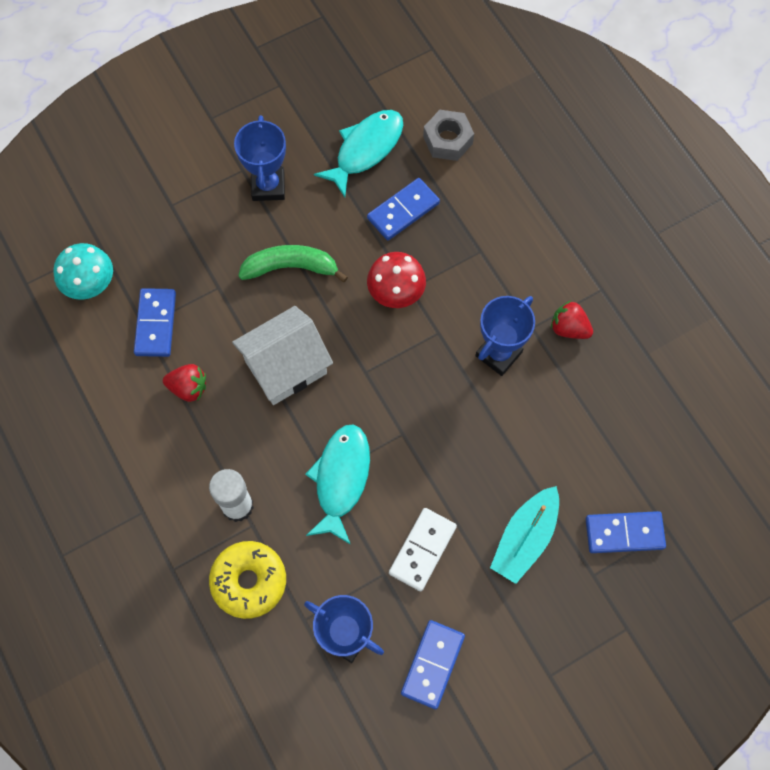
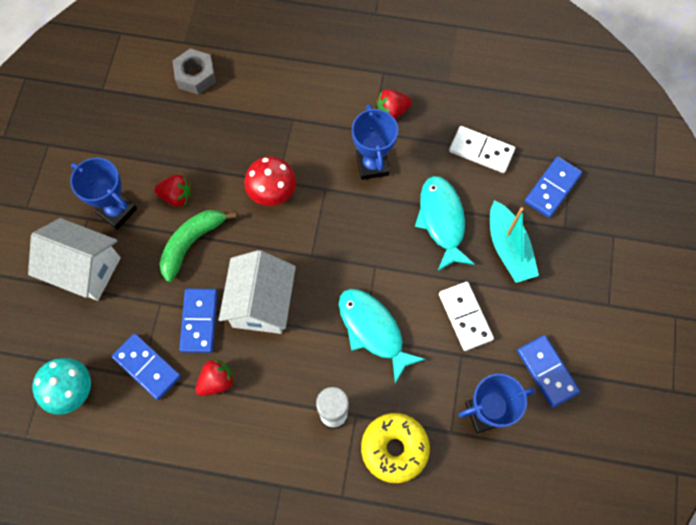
camera: 50 degrees left, 0 degrees up
turquoise fish [314,110,403,197] -> turquoise fish moved to [415,176,475,271]
blue domino [367,178,440,240] -> blue domino moved to [179,288,218,353]
none -> white house [28,218,121,301]
none -> red strawberry [154,175,191,207]
none -> white domino [449,126,515,173]

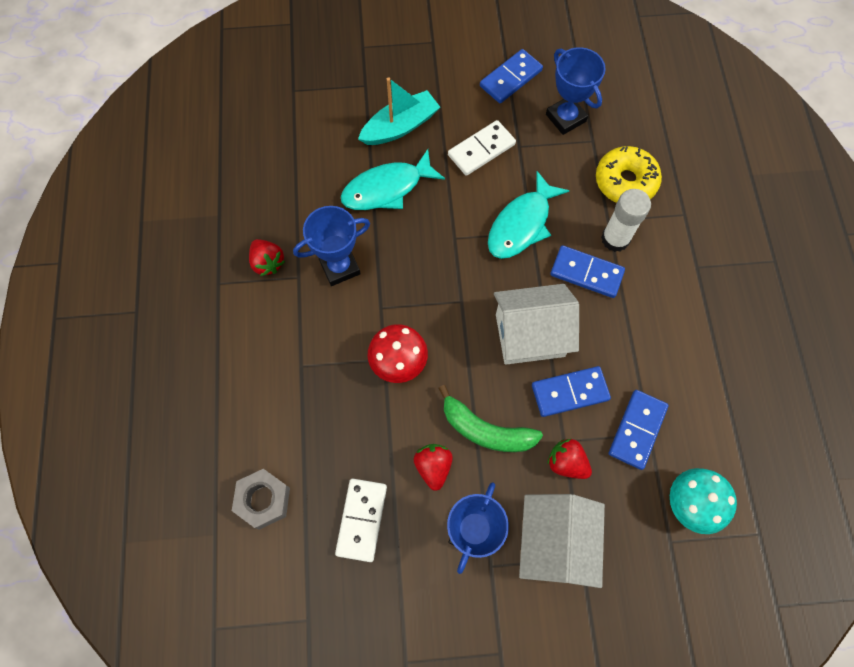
camera: 105 degrees left, 0 degrees up
red strawberry [195,359,235,396] -> red strawberry moved to [547,439,592,479]
white domino [449,126,515,173] -> white domino moved to [335,479,387,562]
blue domino [524,156,582,218] -> blue domino moved to [550,245,625,298]

